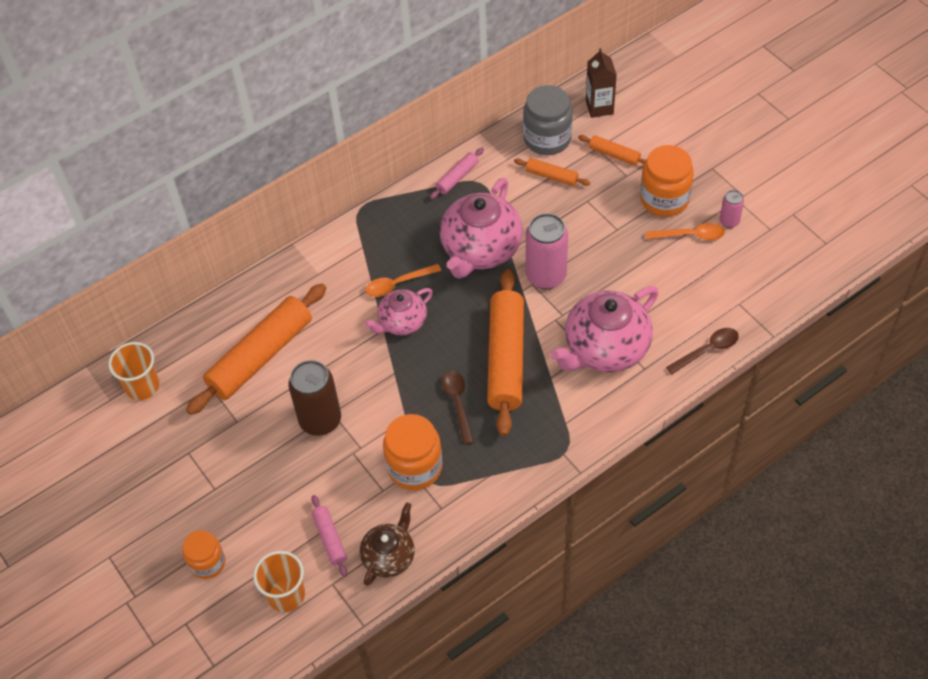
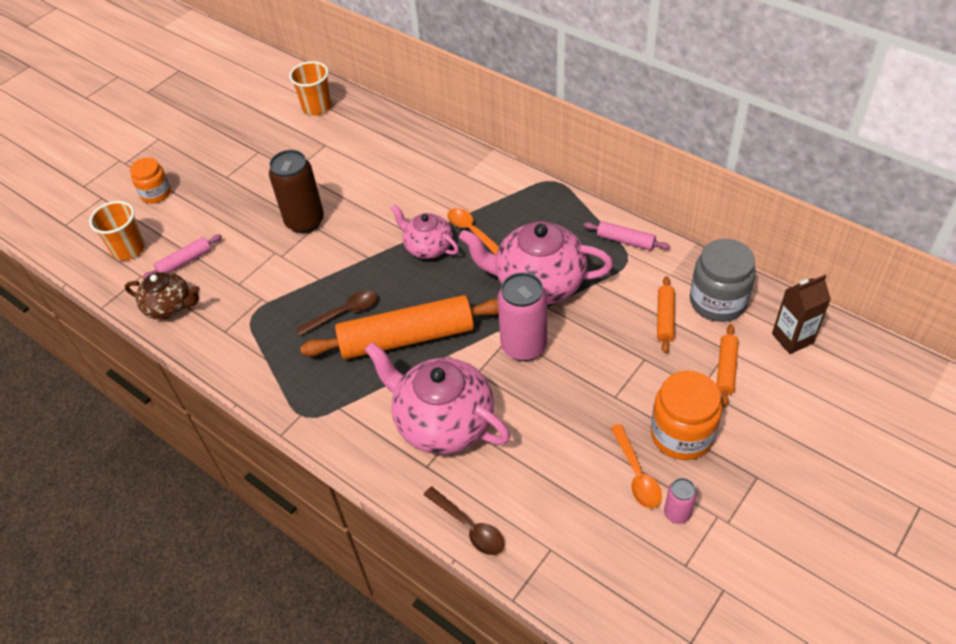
camera: 75 degrees right, 5 degrees down
orange rolling pin [186,283,326,415] -> none
orange jar [383,414,443,490] -> none

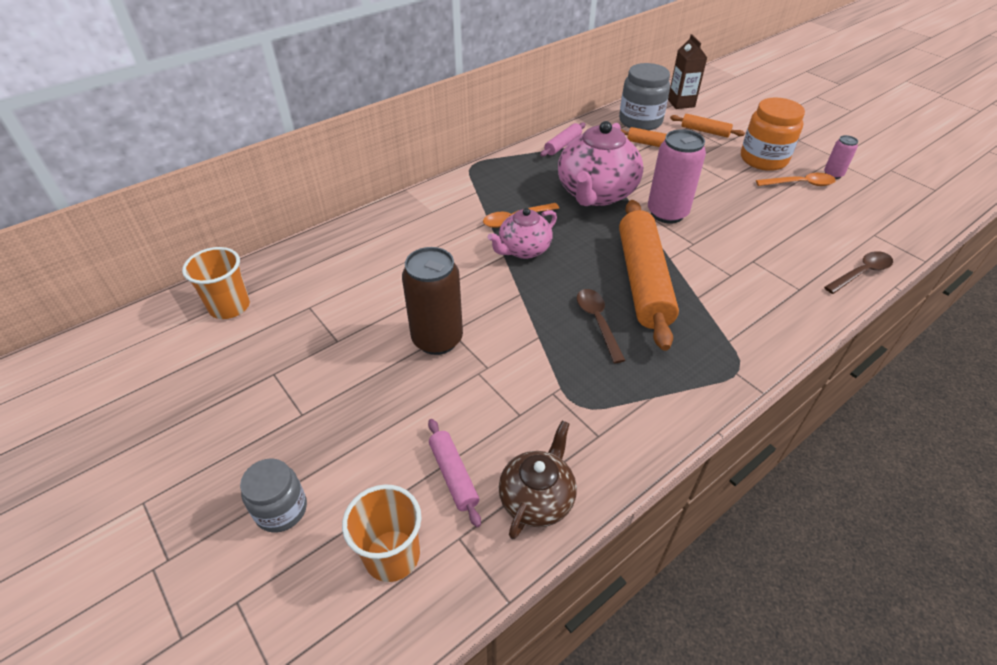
camera: 80 degrees left, 5 degrees down
orange jar [130,158,171,204] -> grey jar [240,458,307,533]
pink teapot [364,342,510,454] -> none

